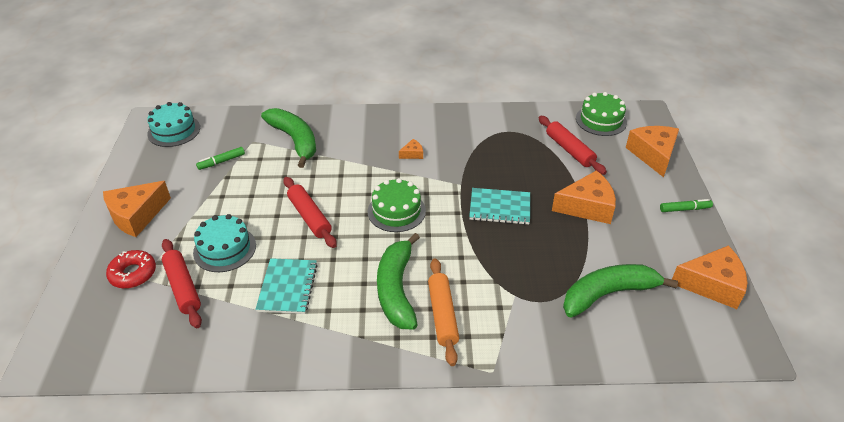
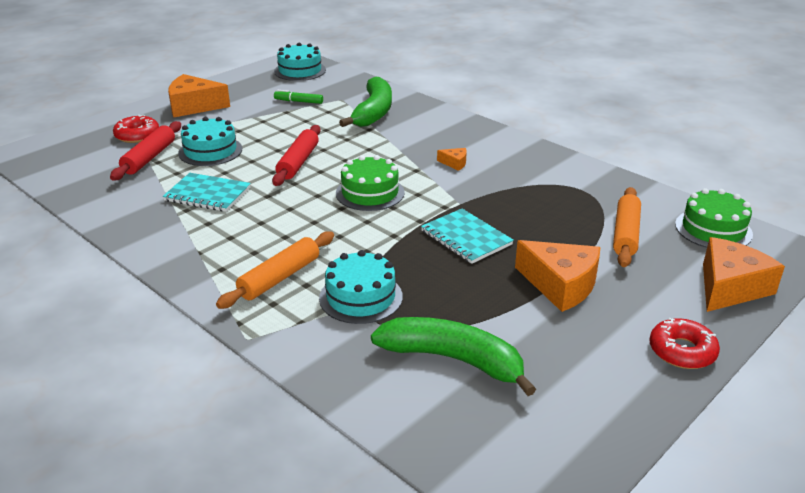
camera: 45 degrees right, 10 degrees down
turquoise notebook [256,258,318,314] -> turquoise notebook turned 60 degrees clockwise [163,173,251,212]
green banana [377,233,420,330] -> none
red rolling pin [539,116,607,175] -> orange rolling pin [613,187,641,267]
green marker [660,199,713,212] -> red donut [649,317,720,369]
orange cheese [672,245,747,309] -> none
none -> turquoise cake [319,250,403,324]

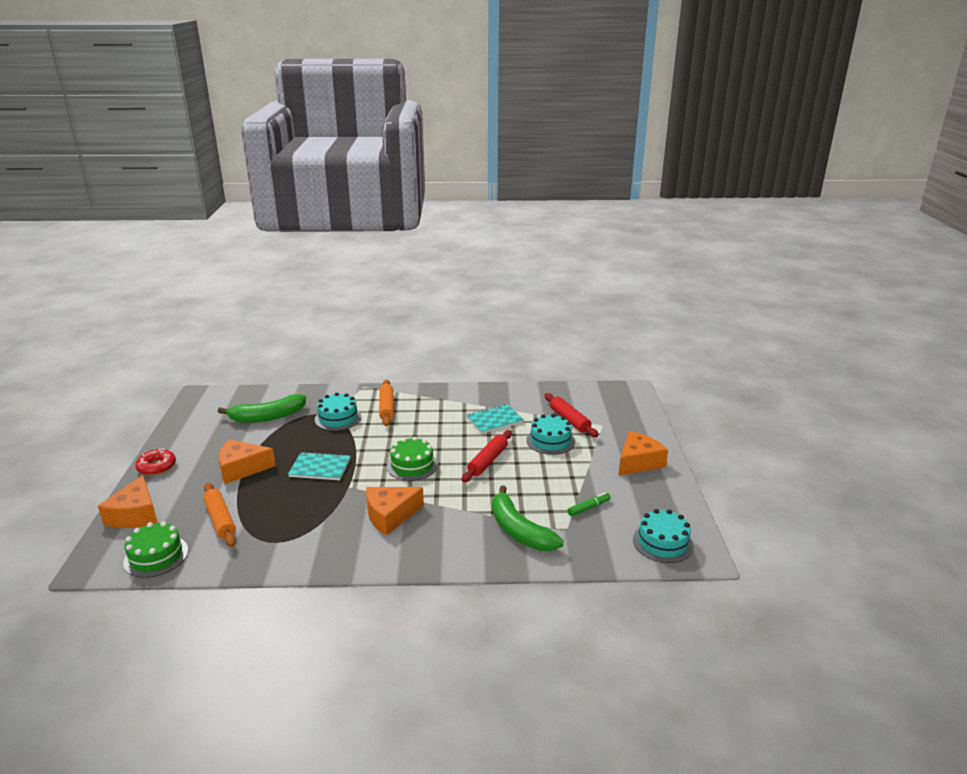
camera: 135 degrees right, 5 degrees down
red donut [113,115,159,143] -> none
red rolling pin [272,125,321,186] -> red rolling pin turned 60 degrees clockwise [462,430,512,482]
orange cheese [437,148,467,171] -> orange cheese [366,487,424,535], size x2.22

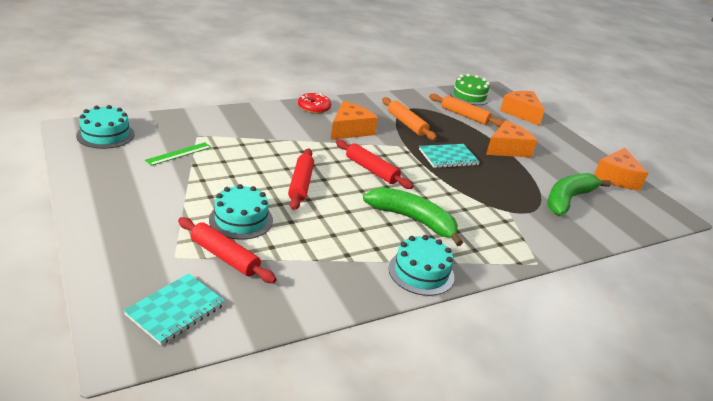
camera: 150 degrees right, 5 degrees up
red donut [135,448,176,476] -> red donut moved to [298,93,331,114]
turquoise cake [315,393,362,431] -> turquoise cake moved to [388,235,454,296]
orange rolling pin [379,380,394,426] -> orange rolling pin moved to [382,97,437,140]
green cake [387,437,438,481] -> red rolling pin [336,140,413,189]
turquoise notebook [466,404,524,434] -> turquoise notebook moved to [123,273,225,345]
green banana [492,485,564,551] -> green banana moved to [363,187,463,246]
green marker [568,492,611,516] -> green ruler [145,142,211,166]
orange cheese [618,431,668,476] -> orange cheese moved to [594,148,648,190]

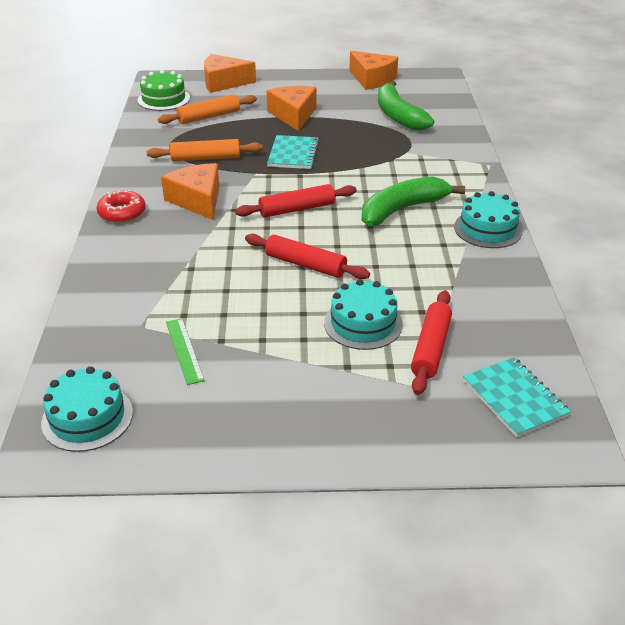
camera: 60 degrees left, 5 degrees up
red rolling pin [178,217,277,283] -> red rolling pin turned 45 degrees counterclockwise [411,290,452,395]

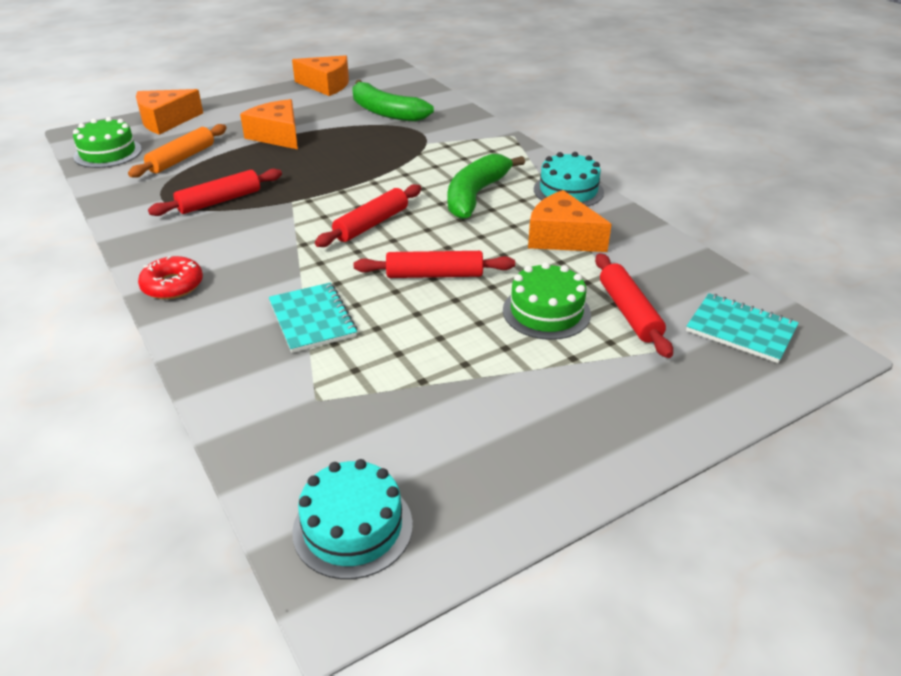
camera: 30 degrees left, 0 degrees up
orange rolling pin [147,139,263,161] -> red rolling pin [148,168,282,216]
orange cheese [161,163,219,220] -> orange cheese moved to [528,190,612,252]
green ruler [166,318,205,385] -> none
turquoise notebook [267,135,319,169] -> turquoise notebook moved to [269,282,358,353]
turquoise cake [324,279,403,350] -> green cake [503,262,591,340]

